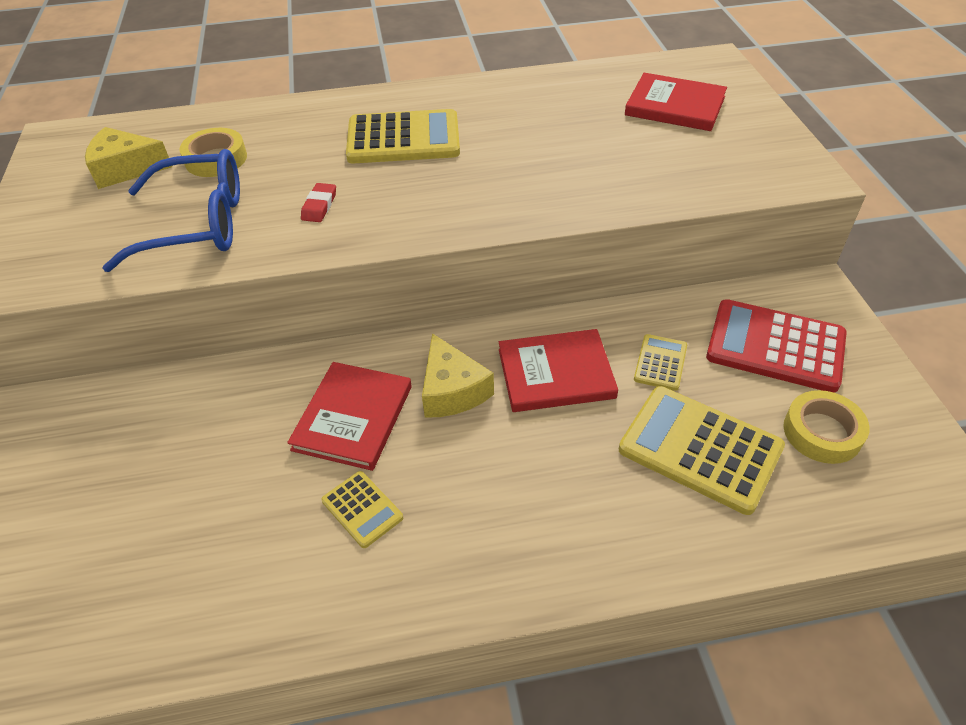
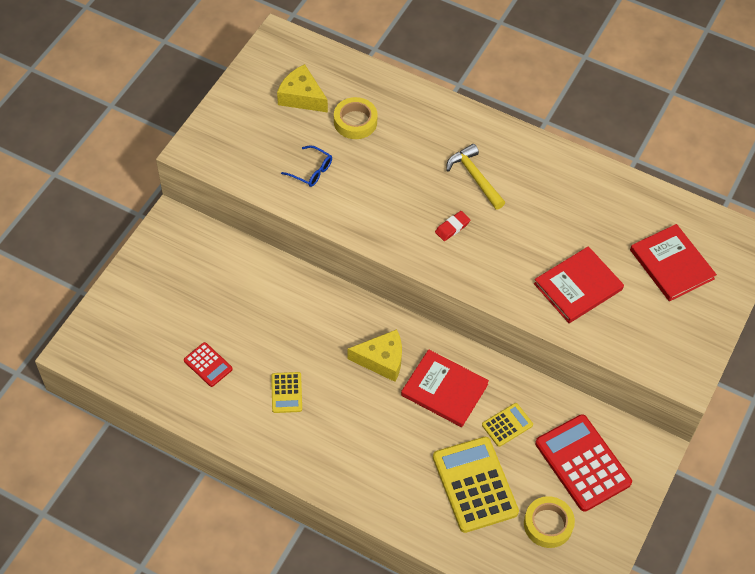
camera: 35 degrees right, 10 degrees up
blue glasses [103,149,240,272] -> blue glasses [281,145,332,187], size x0.47
red book [287,362,412,471] -> red book moved to [534,246,624,323]
red eraser [301,183,336,222] -> red eraser moved to [435,211,470,241]
yellow calculator [346,109,460,163] -> yellow hammer [446,144,505,210]
yellow cheese [422,333,494,418] -> yellow cheese turned 105 degrees counterclockwise [347,329,402,382]
none -> red calculator [184,342,233,387]

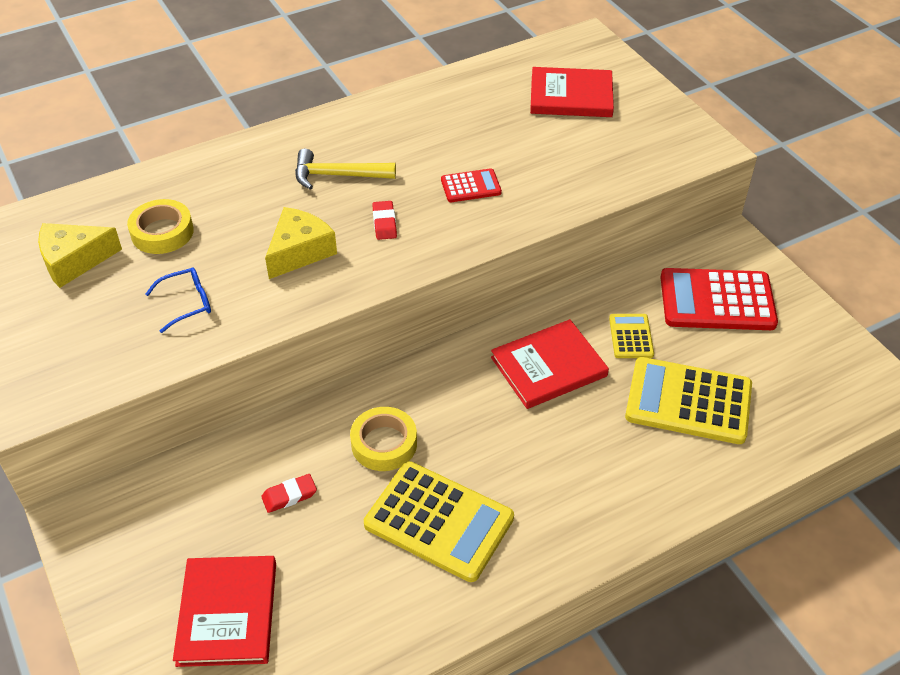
camera: 55 degrees left, 10 degrees down
red calculator [184,342,233,387] -> red calculator moved to [441,168,502,202]
yellow calculator [271,372,302,413] -> yellow calculator [364,461,514,582], size x1.99
yellow cheese [347,329,402,382] -> yellow cheese moved to [265,207,337,279]
yellow tape [524,496,575,548] -> yellow tape moved to [350,407,417,471]
red book [534,246,624,323] -> red book moved to [173,556,276,667]
none -> red eraser [261,474,317,513]

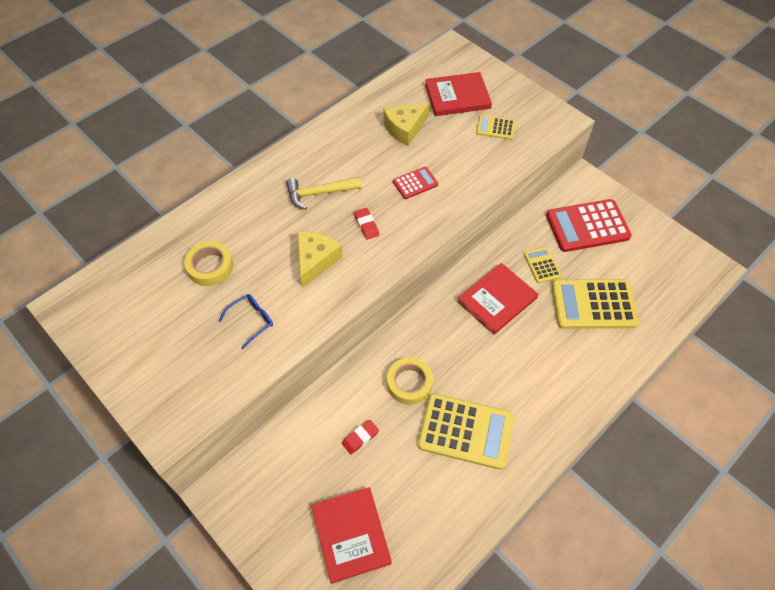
camera: 15 degrees left, 10 degrees up
yellow cheese [38,223,122,288] -> yellow cheese moved to [383,102,430,146]
none -> yellow calculator [476,115,516,140]

